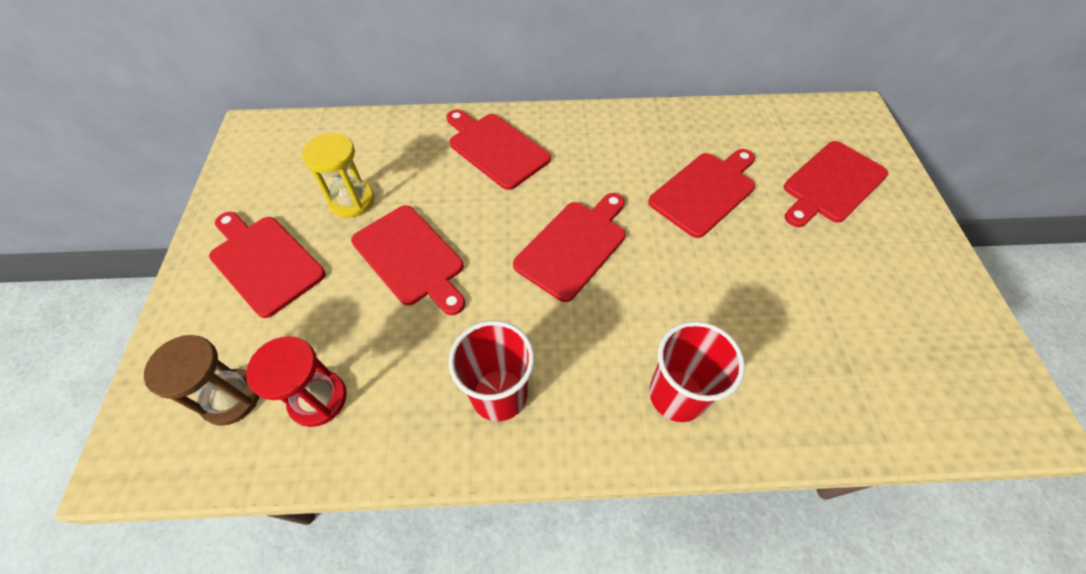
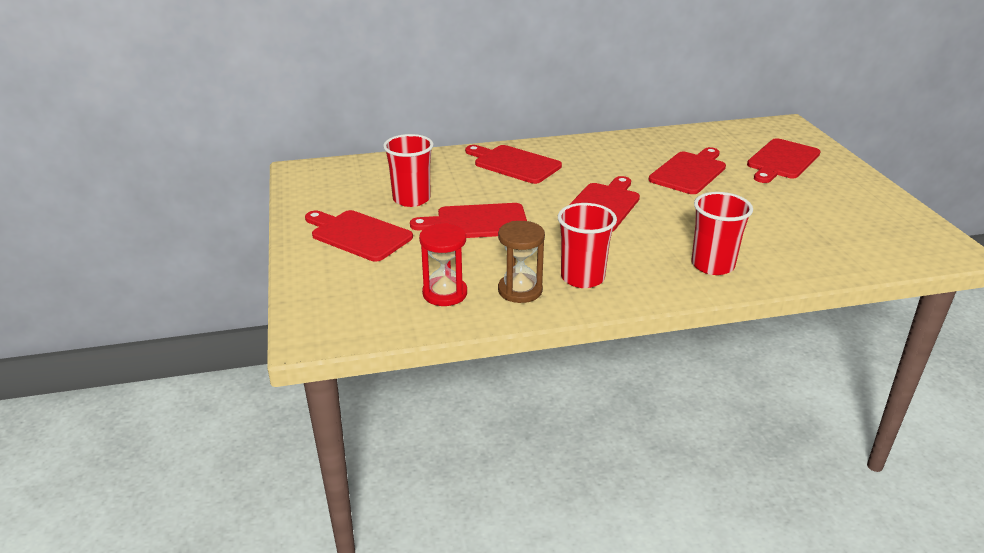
camera: 10 degrees left, 25 degrees down
brown hourglass [144,335,259,426] -> brown hourglass moved to [498,221,545,303]
yellow hourglass [302,133,374,218] -> red cup [383,134,434,207]
red cutting board [351,205,465,315] -> red cutting board turned 135 degrees clockwise [410,203,527,238]

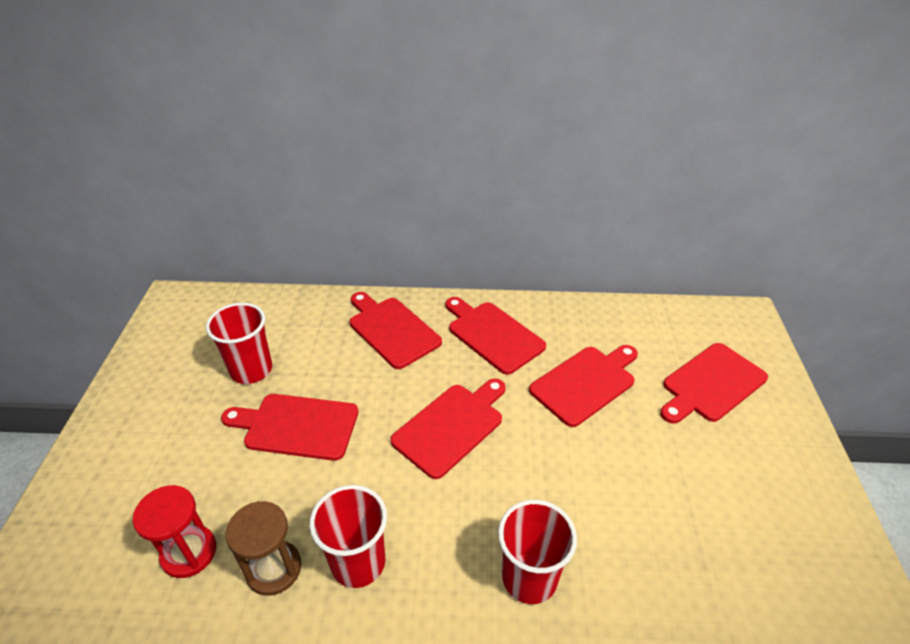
camera: 15 degrees right, 10 degrees up
red cutting board [305,210,413,262] -> red cutting board moved to [445,297,546,375]

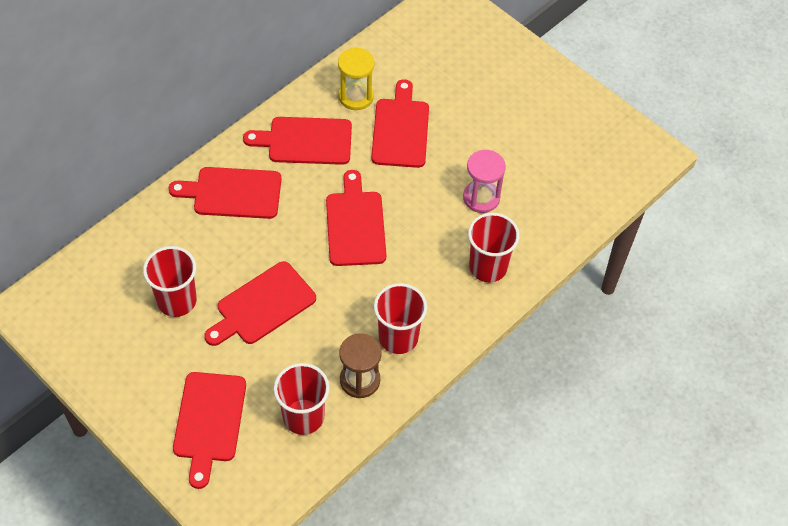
camera: 50 degrees left, 15 degrees up
red hourglass [133,485,216,578] -> red cup [274,363,330,435]
red cutting board [660,343,768,424] -> red cutting board moved to [173,372,246,489]
none -> yellow hourglass [338,47,375,110]
none -> pink hourglass [463,150,506,213]

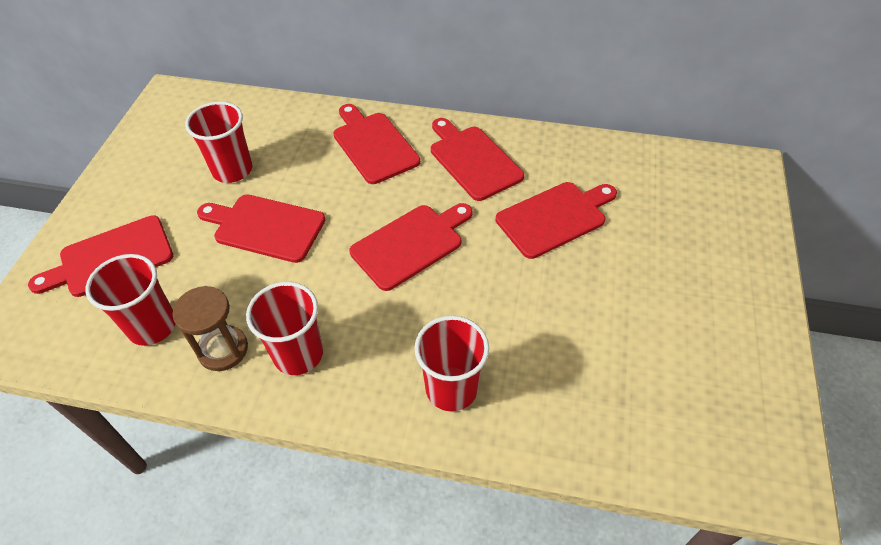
camera: 60 degrees right, 5 degrees down
yellow hourglass [338,47,375,110] -> none
pink hourglass [463,150,506,213] -> none

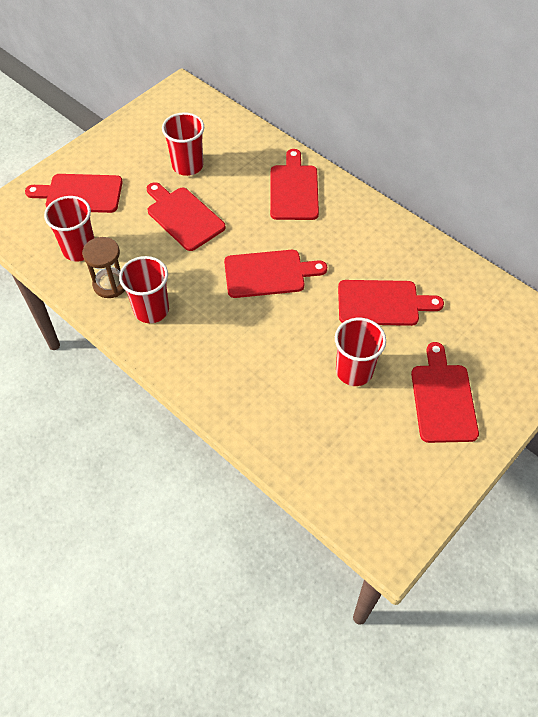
camera: 30 degrees right, 5 degrees up
red cup [414,316,489,412] -> red cup moved to [335,318,386,386]
red cutting board [431,118,524,201] -> red cutting board moved to [411,342,479,443]

